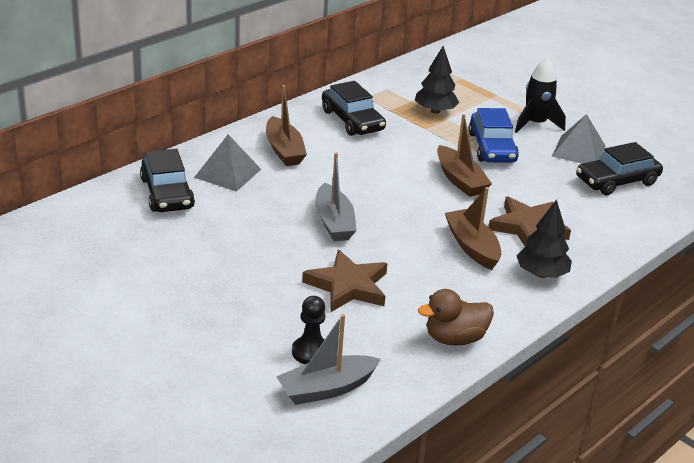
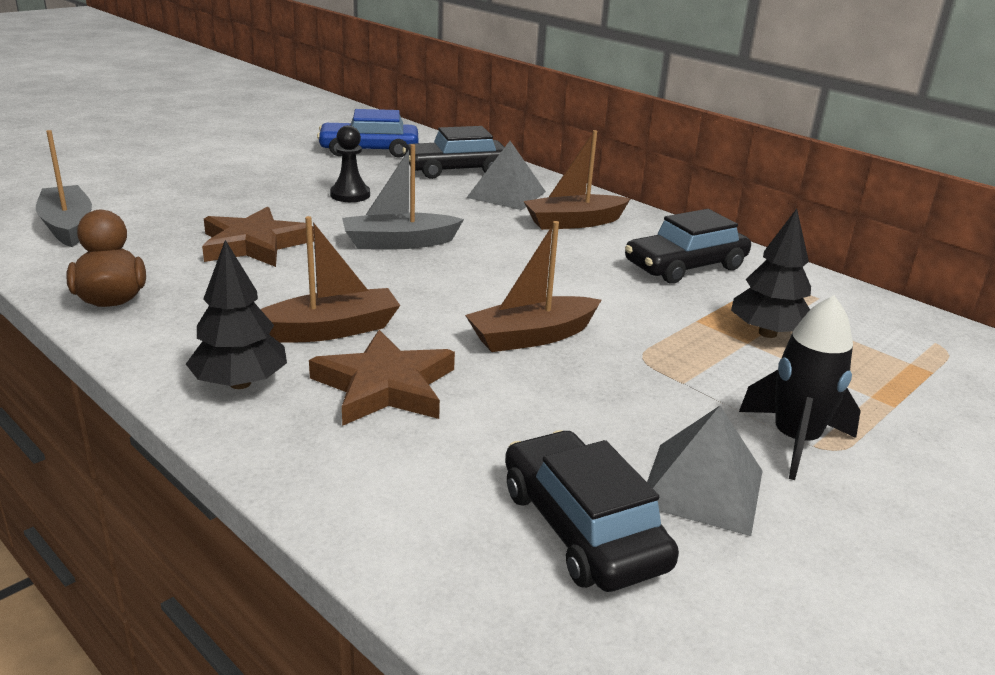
camera: 90 degrees right, 5 degrees down
black pawn [292,296,325,364] -> black pawn moved to [330,125,370,202]
blue car [468,108,519,163] -> blue car moved to [317,109,418,158]

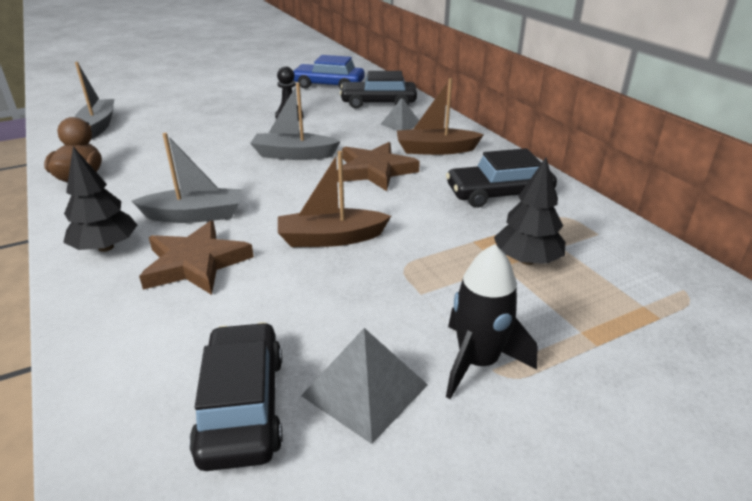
camera: 20 degrees right, 5 degrees up
brown star [202,206,314,267] -> brown star moved to [337,142,420,191]
brown boat [261,216,400,343] -> grey boat [132,133,242,223]
grey pyramid [466,141,546,210] -> grey pyramid [380,98,419,131], size x0.66

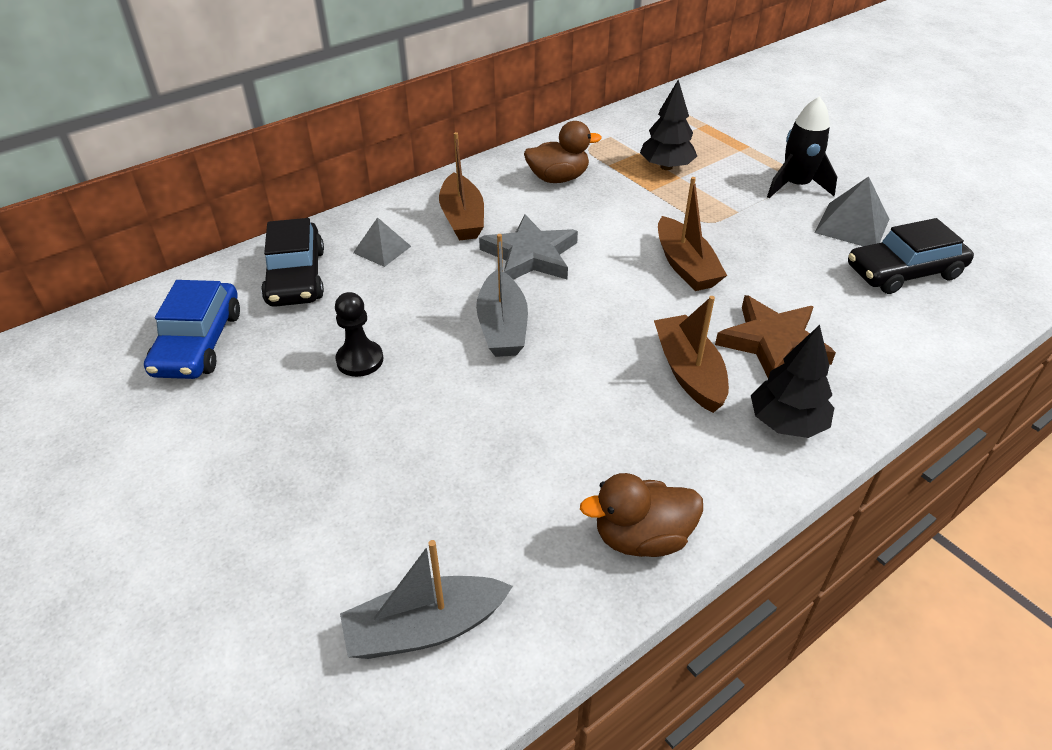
camera: 100 degrees left, 10 degrees up
grey boat [132,133,242,223] -> brown boat [654,296,729,413]
brown star [337,142,420,191] -> grey star [479,214,578,280]
black car [446,148,557,208] -> brown duck [524,121,602,183]

